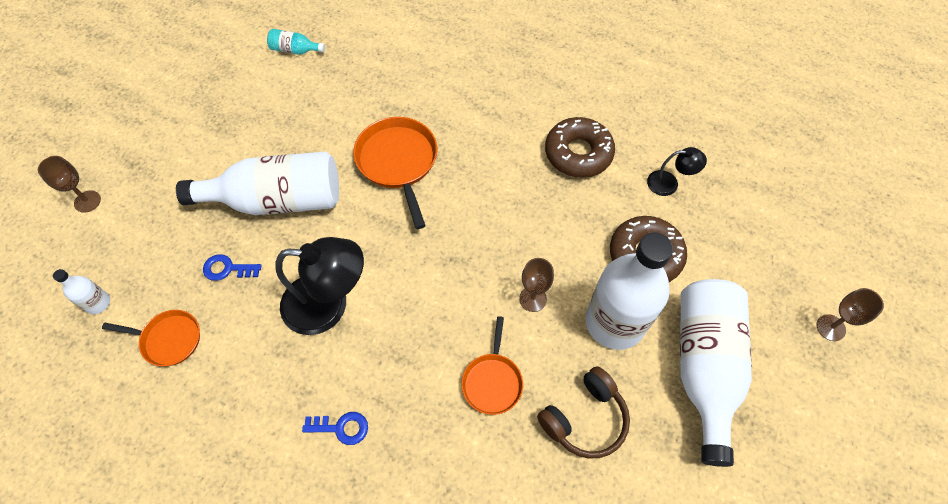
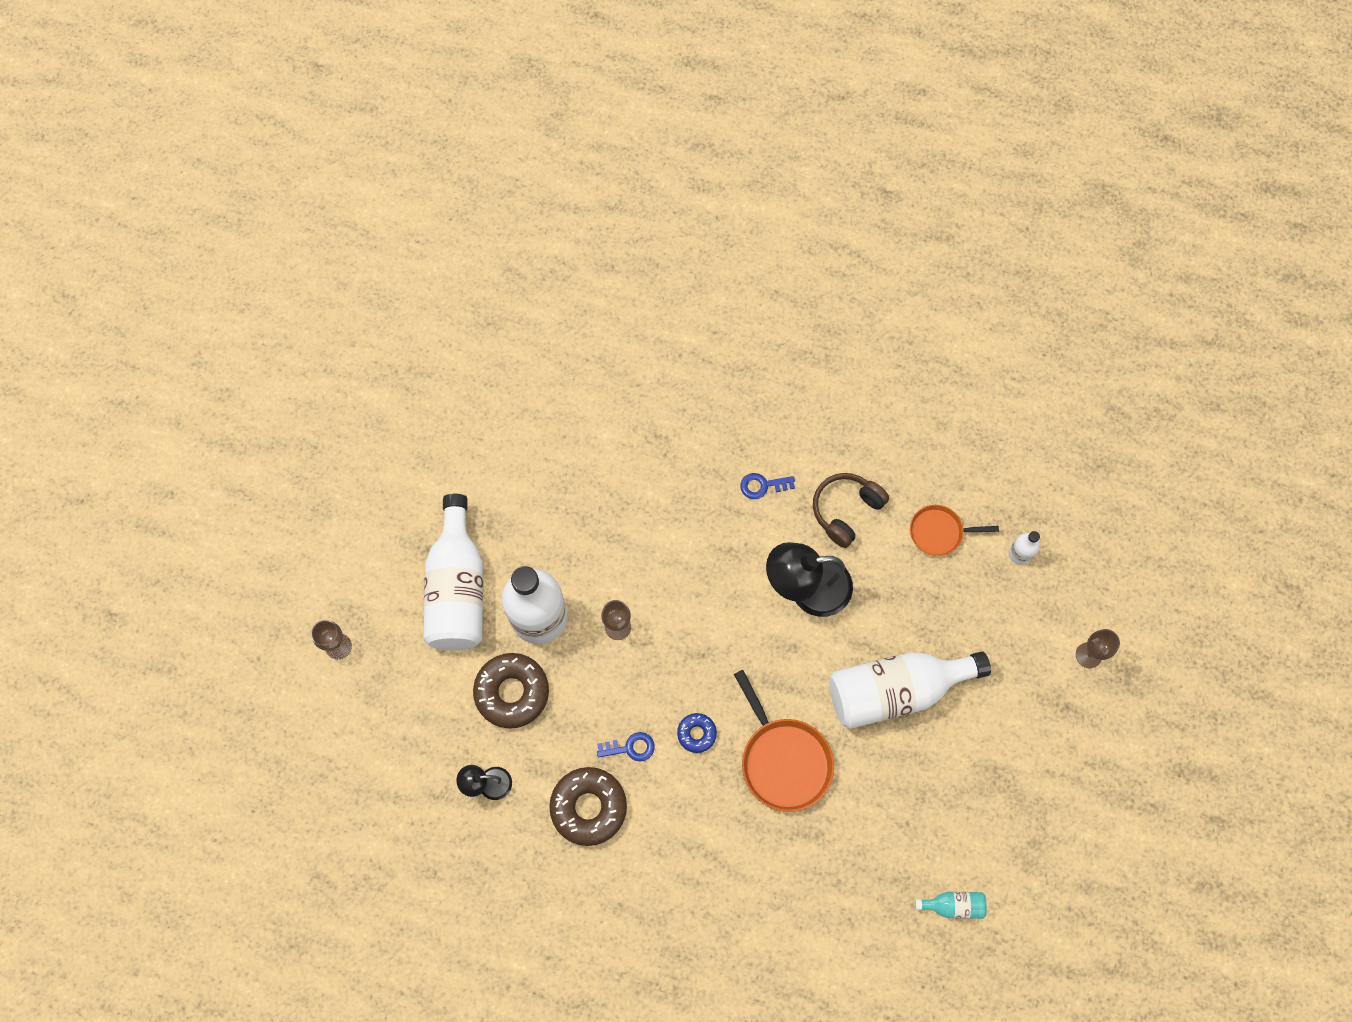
camera: 170 degrees right, 10 degrees up
blue key [203,254,262,281] -> blue key moved to [597,732,655,761]
orange pan [461,316,523,415] -> none
brown headphones [537,366,630,458] -> brown headphones moved to [813,473,889,548]
none -> blue donut [677,713,717,753]

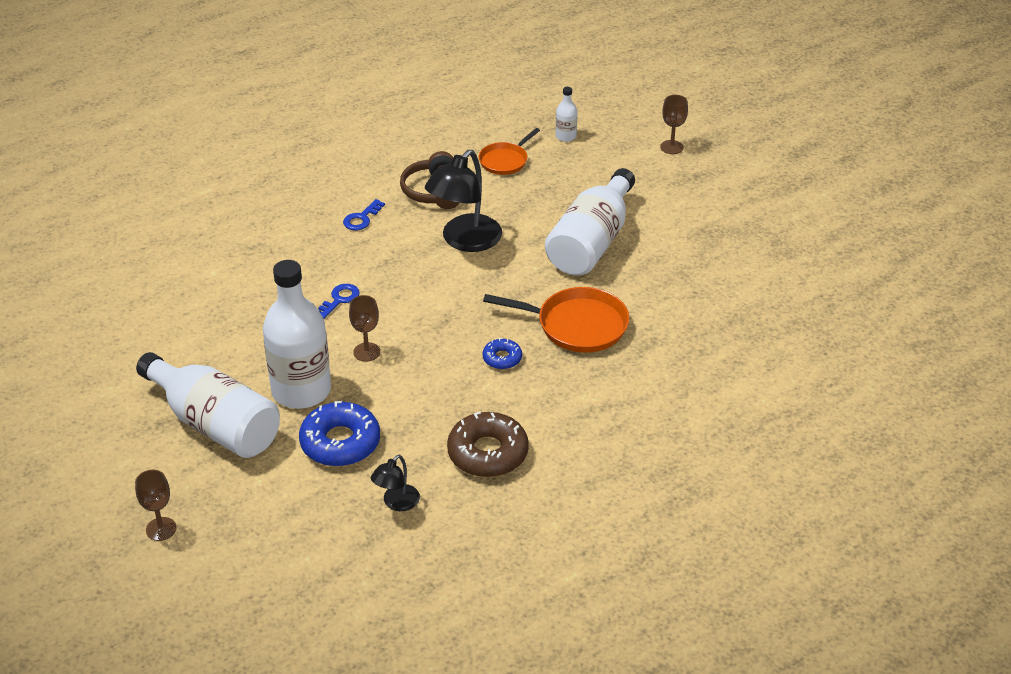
camera: 50 degrees left, 30 degrees down
brown donut [473,653,549,729] -> blue donut [299,401,380,467]
blue key [597,732,655,761] -> blue key moved to [318,284,360,319]
turquoise bottle [915,892,987,919] -> none

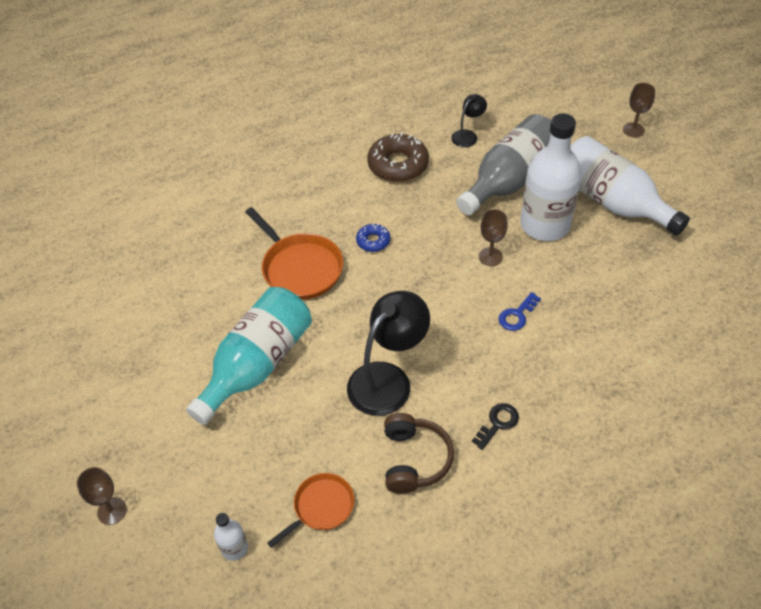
camera: 170 degrees left, 10 degrees up
blue donut [299,401,380,467] -> grey bottle [456,114,551,215]
blue key [343,199,385,230] -> black key [472,403,519,450]
orange pan [483,287,629,353] -> orange pan turned 150 degrees counterclockwise [245,207,343,300]
white bottle [545,168,635,276] -> turquoise bottle [186,287,312,425]

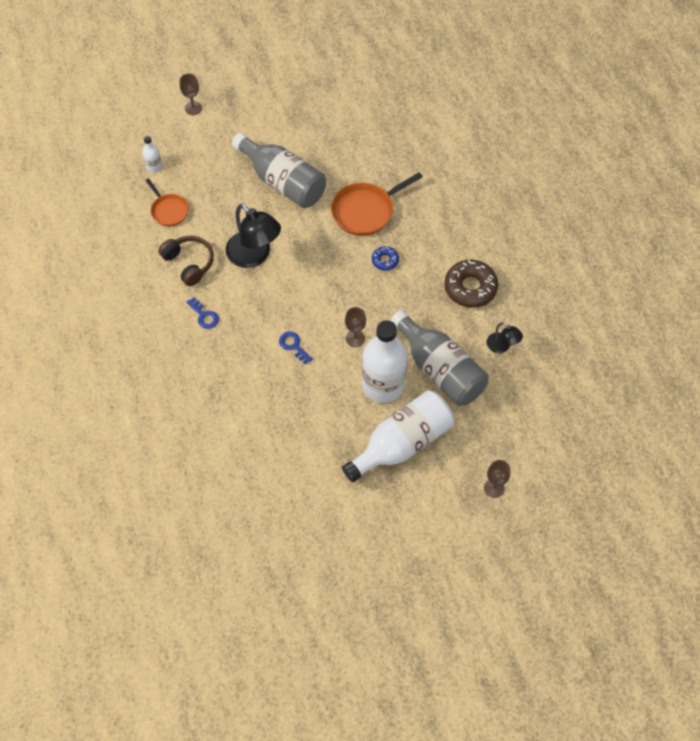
camera: 95 degrees right, 10 degrees up
turquoise bottle [186,287,312,425] -> grey bottle [232,133,326,208]
brown headphones [384,413,454,494] -> brown headphones turned 135 degrees counterclockwise [158,236,214,286]
black key [472,403,519,450] -> blue key [186,297,219,329]

